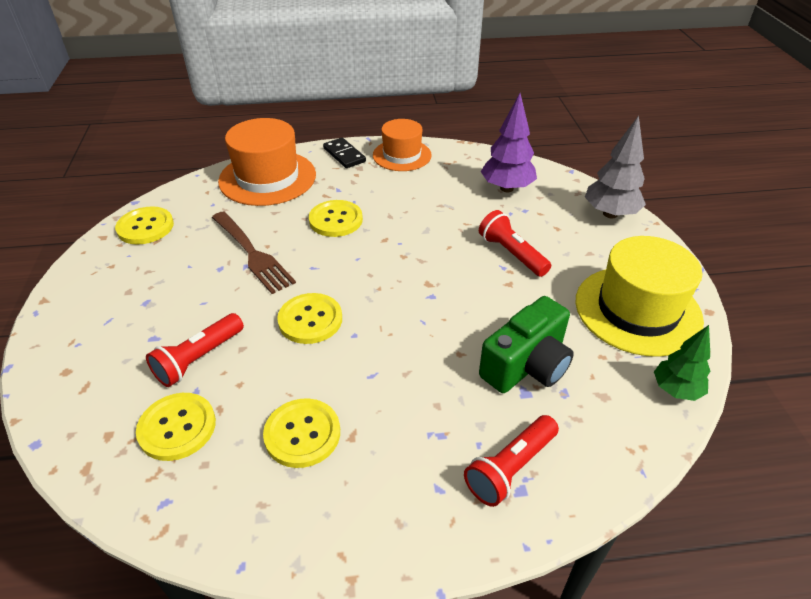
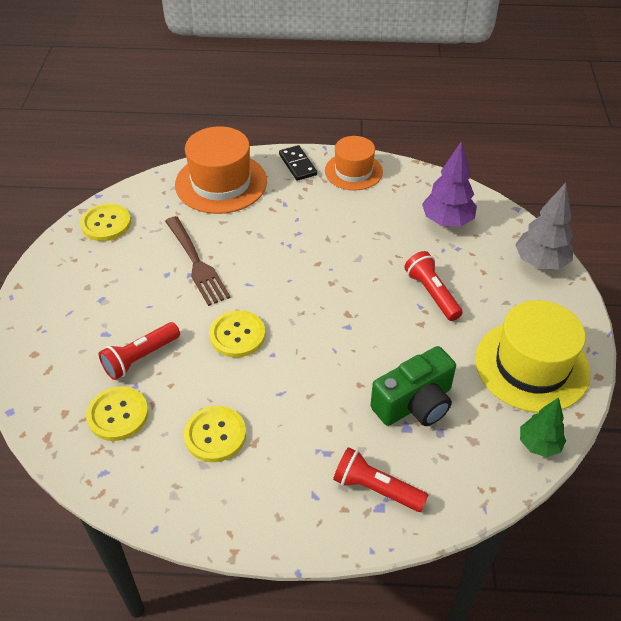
camera: 10 degrees right, 5 degrees up
yellow button [309,200,363,237] -> none
red flashlight [464,415,559,507] -> red flashlight turned 60 degrees clockwise [333,447,428,512]

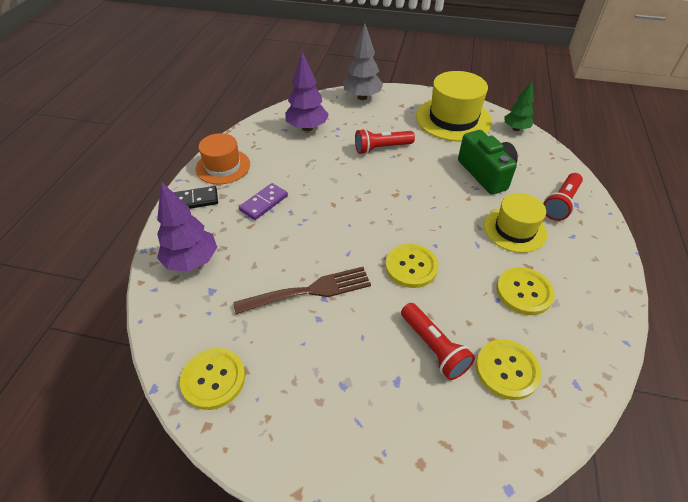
camera: 80 degrees left, 0 degrees up
orange hat [175,126,267,214] -> purple tree [157,182,217,272]
none -> purple domino [239,183,288,220]
none -> yellow hat [484,193,547,253]

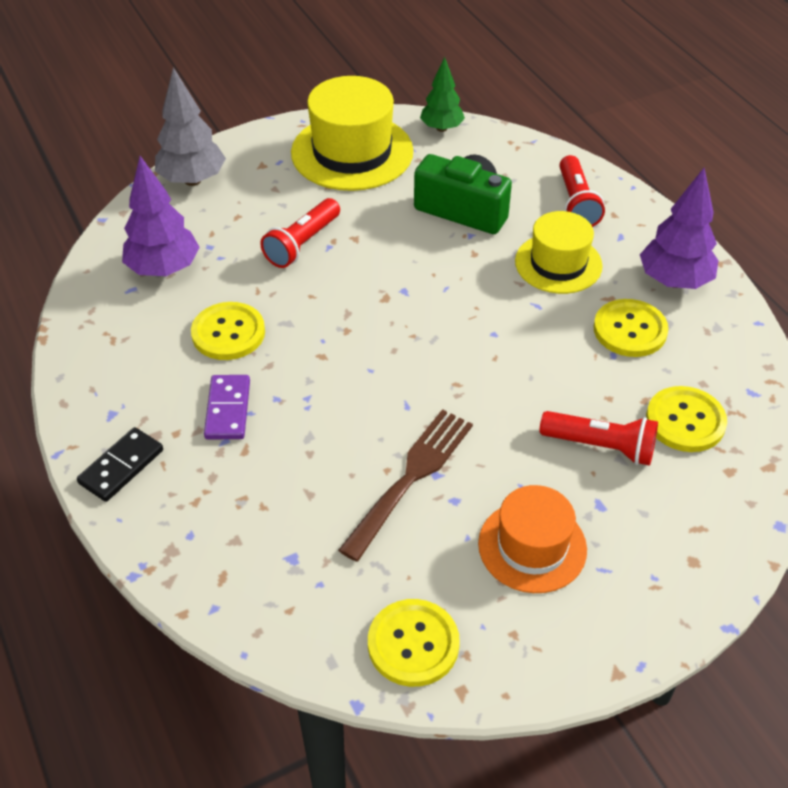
camera: 40 degrees left, 0 degrees up
purple tree [157,182,217,272] -> purple tree moved to [640,168,719,289]
orange hat [195,133,250,184] -> orange hat moved to [478,485,587,593]
yellow button [385,244,438,288] -> yellow button moved to [191,302,265,360]

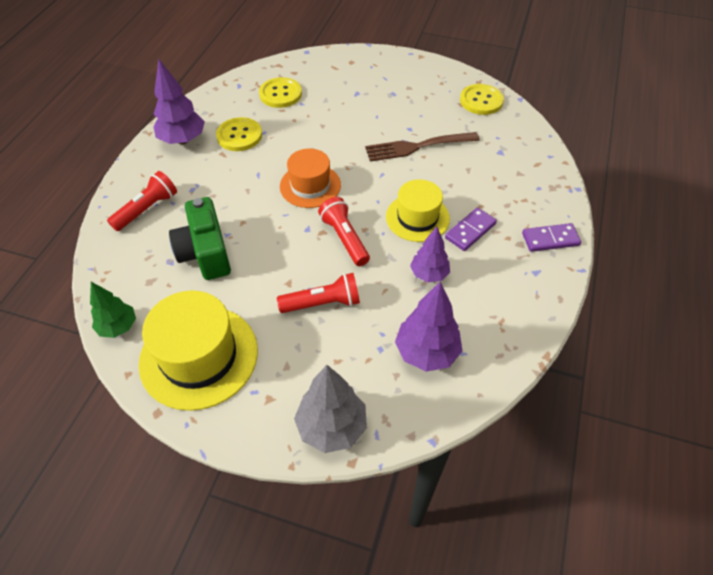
camera: 135 degrees left, 5 degrees up
black domino [77,427,163,502] -> purple domino [522,223,581,252]
yellow button [191,302,265,360] -> purple tree [410,227,450,282]
orange hat [478,485,587,593] -> orange hat moved to [280,148,341,208]
yellow hat [515,211,603,294] -> yellow hat moved to [386,180,450,242]
red flashlight [540,411,658,466] -> red flashlight moved to [318,197,370,266]

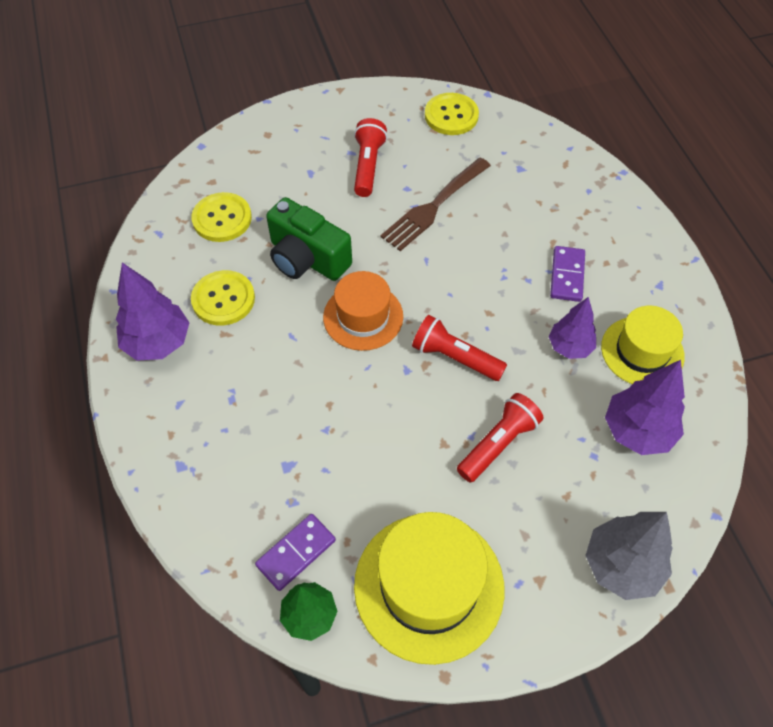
camera: 35 degrees left, 5 degrees up
red flashlight [107,171,177,231] -> red flashlight moved to [354,118,387,197]
green camera [169,197,231,280] -> green camera moved to [266,197,352,281]
yellow hat [386,180,450,242] -> yellow hat moved to [601,306,685,384]
purple domino [522,223,581,252] -> purple domino moved to [255,514,336,591]

